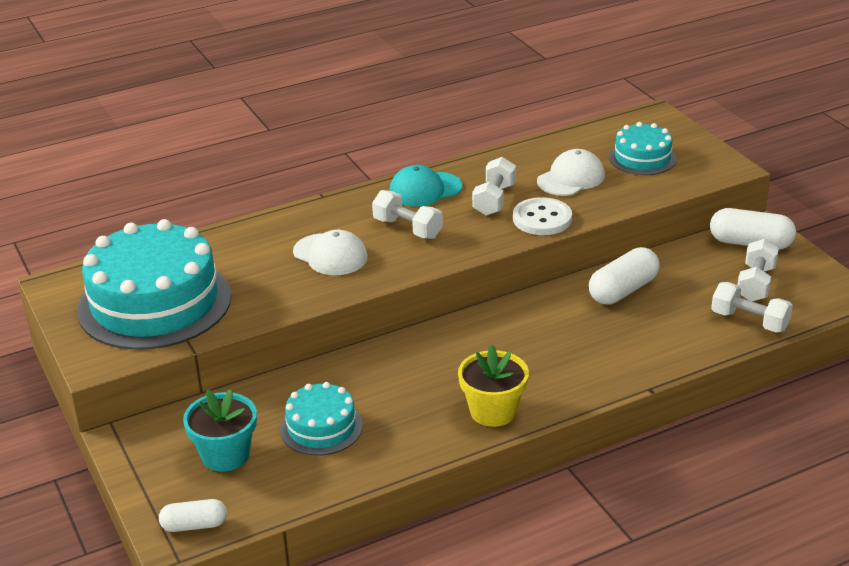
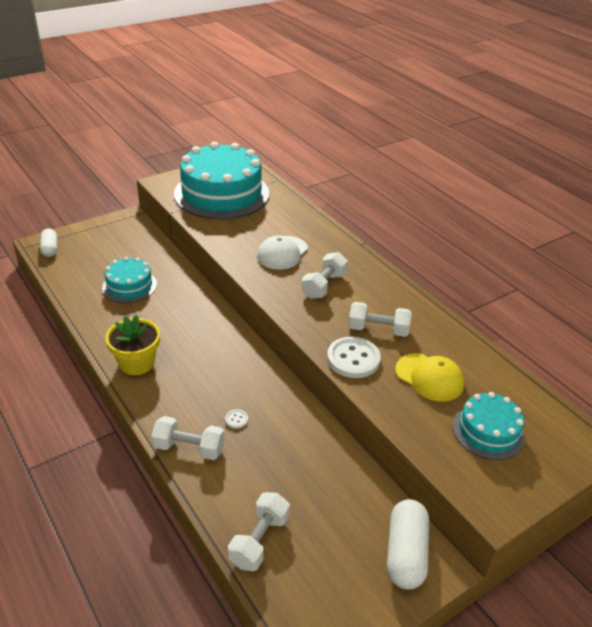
camera: 80 degrees right, 5 degrees up
turquoise flower pot [183,389,257,472] -> none
turquoise cap [389,165,462,206] -> none
white cap [537,149,605,196] -> yellow cap [395,353,464,402]
white capsule [589,247,660,304] -> none
white dumbbell [738,239,779,302] -> white dumbbell moved to [151,416,224,460]
none -> white button [225,409,248,429]

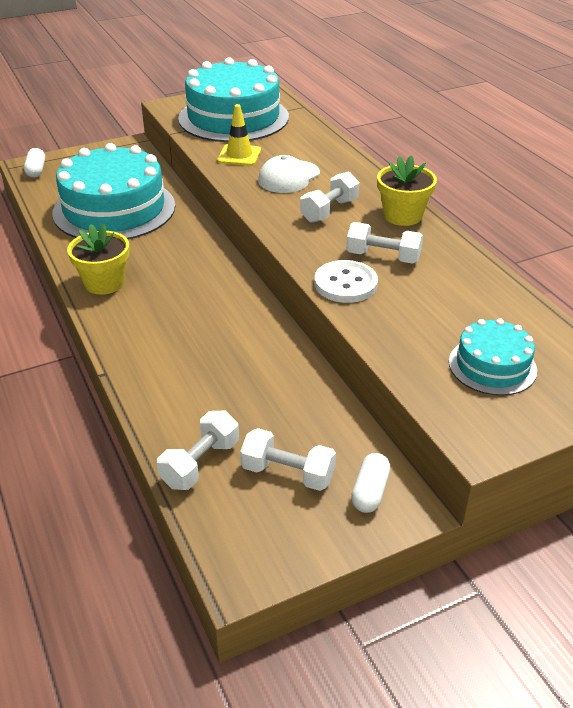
camera: 10 degrees right, 0 degrees up
turquoise cake [102,257,157,303] -> turquoise cake [52,143,175,240], size x1.98
white dumbbell [151,416,224,460] -> white dumbbell moved to [240,428,336,491]
white button [225,409,248,429] -> none
white capsule [387,499,429,590] -> white capsule [351,453,390,513], size x0.63
yellow cap [395,353,464,402] -> none
none -> yellow traffic cone [217,104,261,166]
none -> yellow flower pot [377,155,437,226]

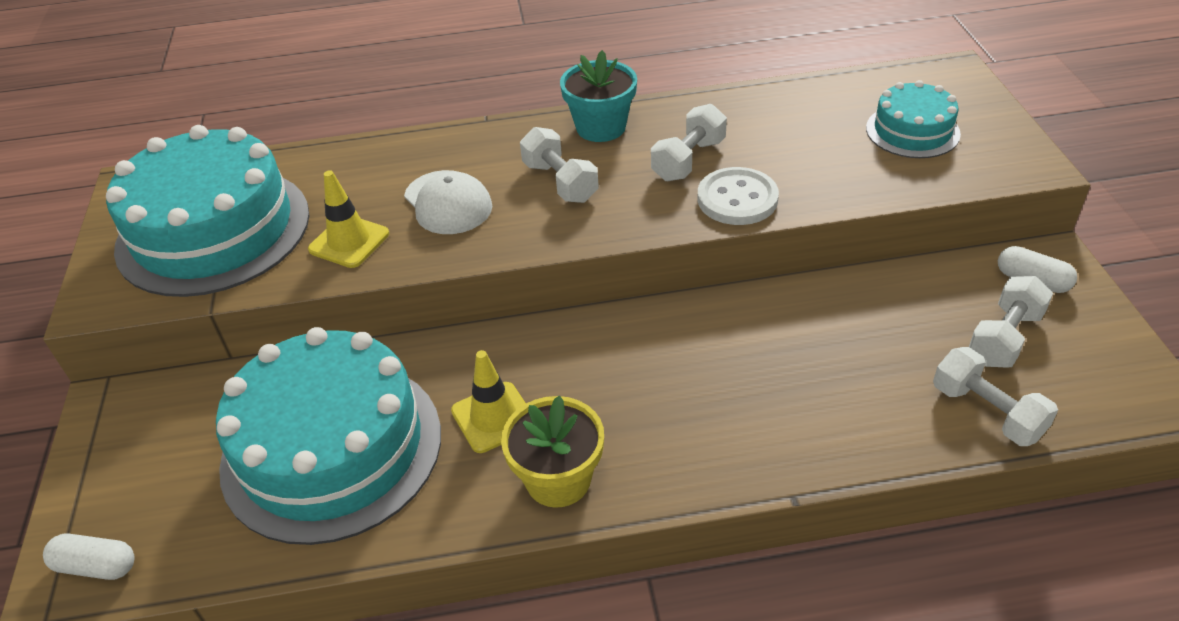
camera: 70 degrees left, 5 degrees up
yellow flower pot [377,155,437,226] -> turquoise flower pot [560,50,637,142]
none -> yellow traffic cone [451,350,526,453]

